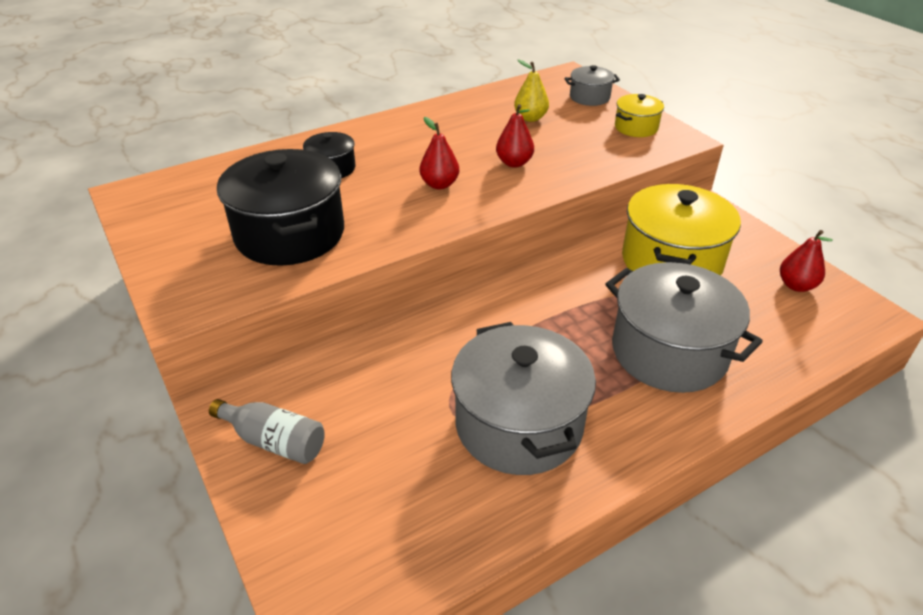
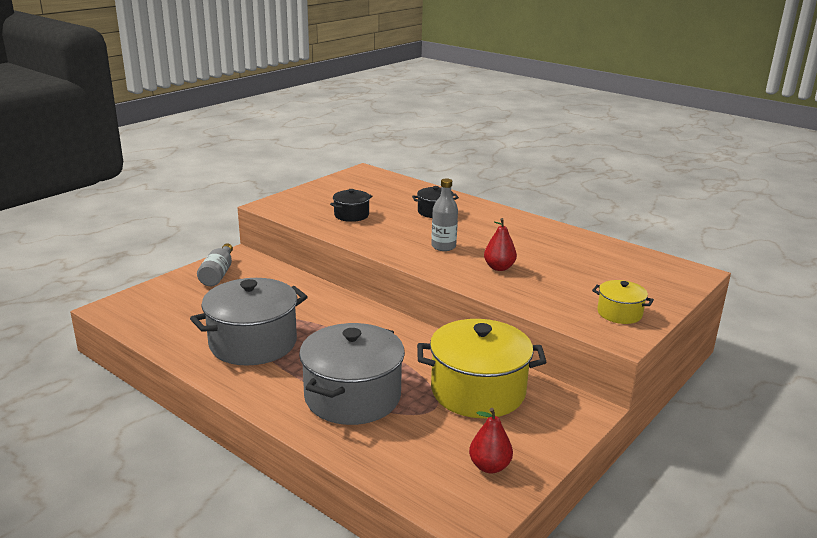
camera: 70 degrees right, 15 degrees down
black pot [217,149,344,266] -> black pot [330,189,372,222], size x0.49
red pear [420,117,459,190] -> grey bottle [431,178,458,251]
yellow pear [514,60,549,122] -> none
grey pot [565,65,620,106] -> none

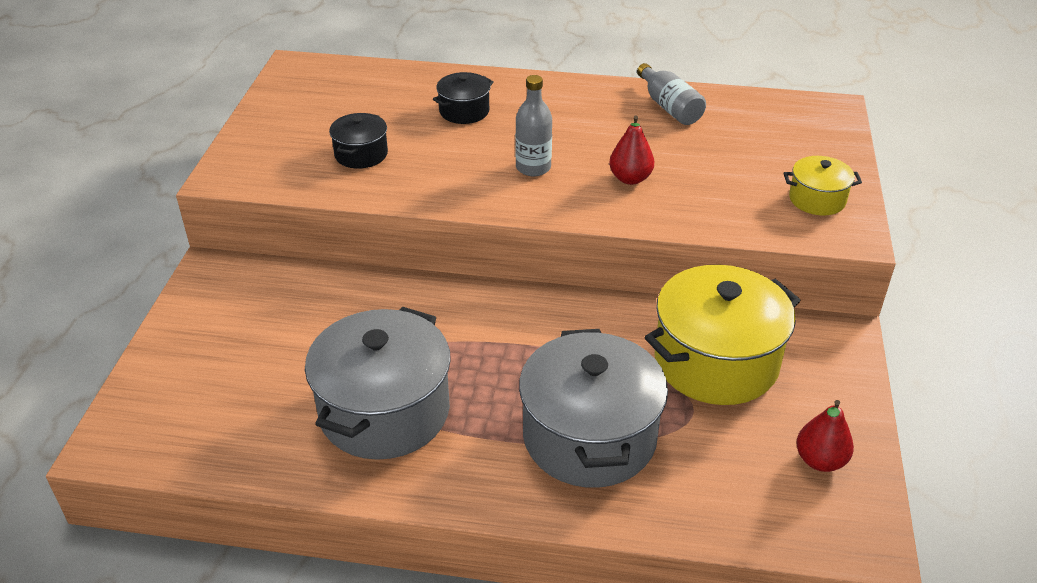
camera: 30 degrees left, 15 degrees up
grey bottle [197,243,233,286] -> grey bottle moved to [637,63,706,125]

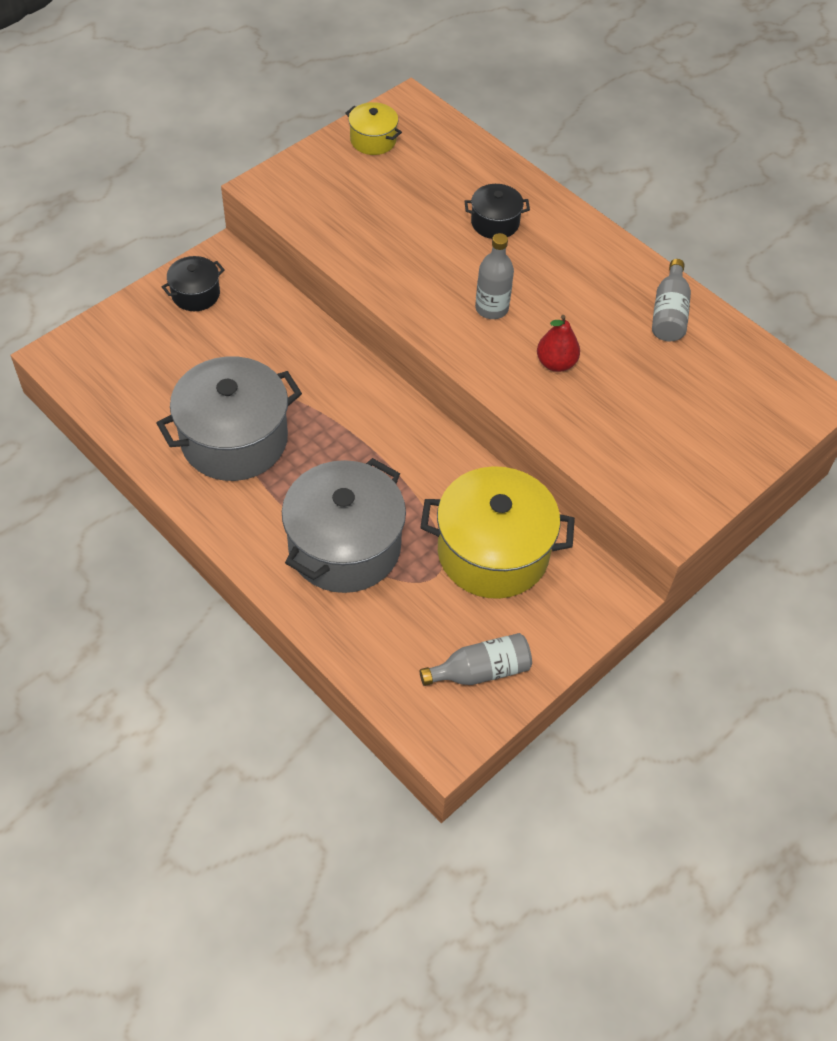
camera: 35 degrees right, 15 degrees up
black pot [329,113,388,169] -> black pot moved to [162,256,225,311]
yellow pot [783,156,862,216] -> yellow pot moved to [345,102,402,155]
red pear [796,400,854,472] -> grey bottle [420,633,532,686]

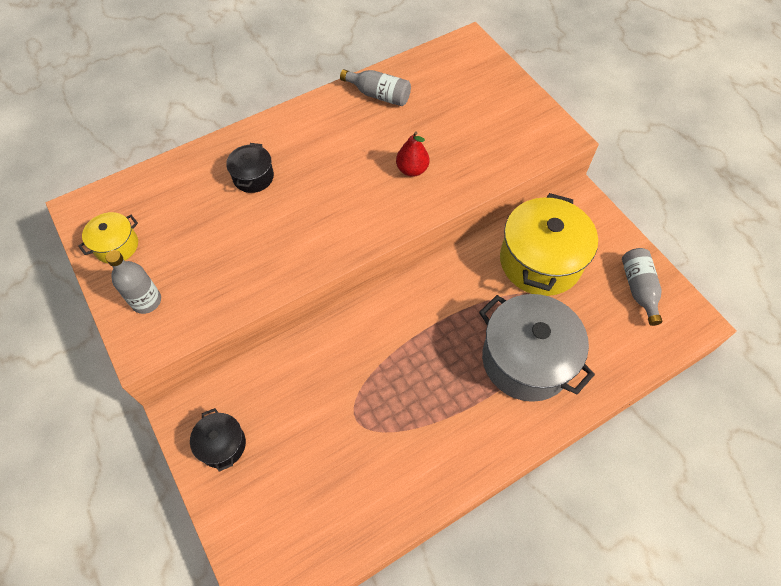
camera: 75 degrees left, 5 degrees up
grey pot [156,356,302,481] -> none
grey bottle [475,233,514,319] -> grey bottle moved to [105,250,161,314]

